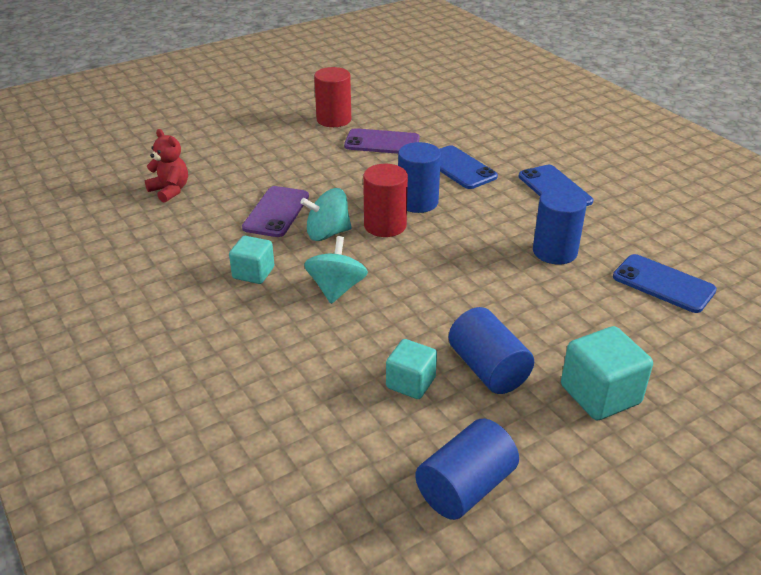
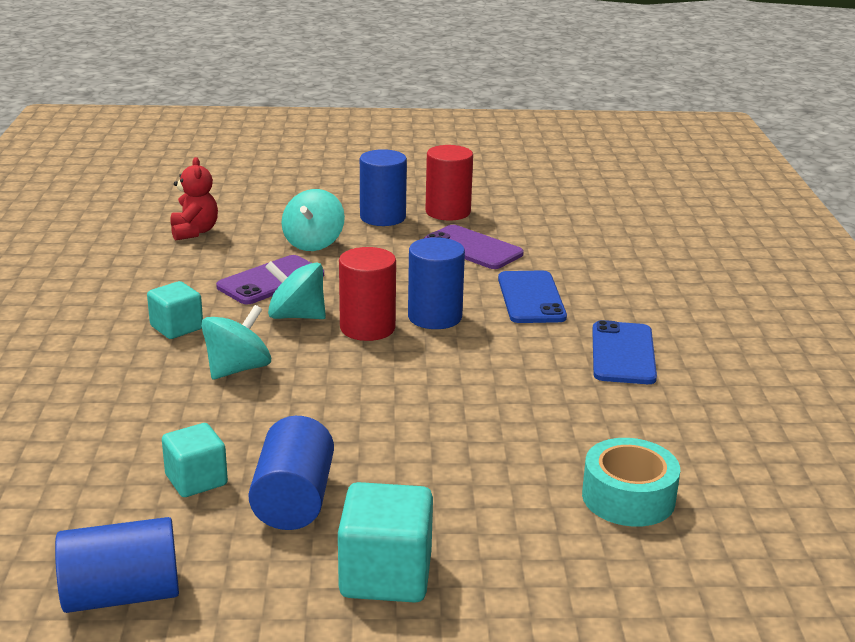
camera: 30 degrees right, 10 degrees down
blue cylinder [533,188,587,264] -> blue cylinder moved to [360,149,407,226]
blue phone [613,254,717,313] -> turquoise tape [582,438,680,527]
none -> turquoise spinning top [282,189,345,251]

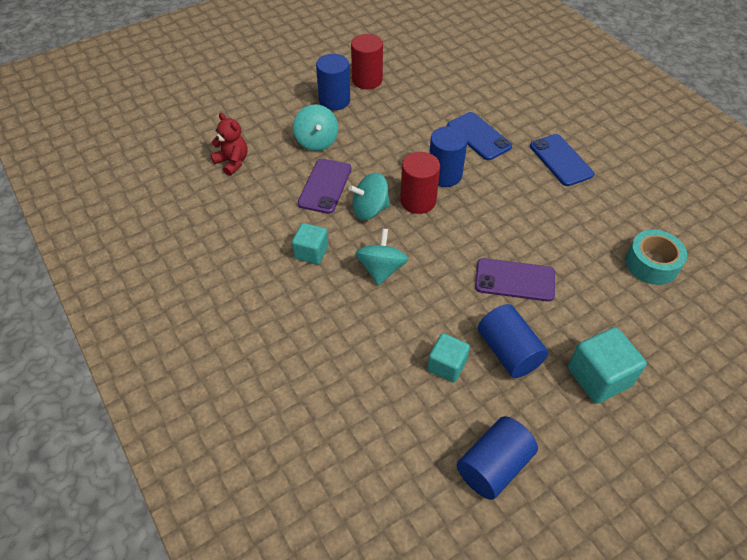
camera: 30 degrees left, 25 degrees up
purple phone [424,225,524,269] -> purple phone moved to [475,258,555,302]

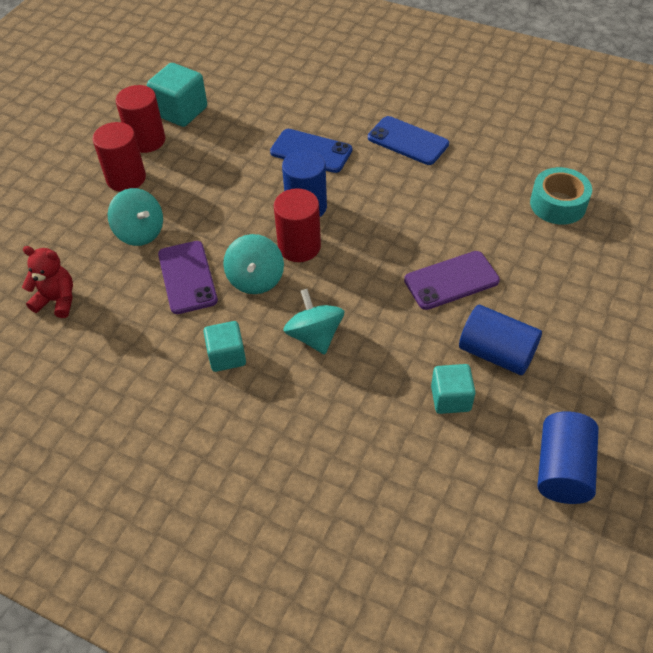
camera: 30 degrees left, 0 degrees up
blue cylinder [316,54,350,110] -> red cylinder [93,122,146,192]
turquoise spinning top [349,173,390,220] -> turquoise spinning top turned 45 degrees counterclockwise [223,234,284,294]
turquoise cube [568,327,647,403] -> turquoise cube moved to [147,63,207,127]

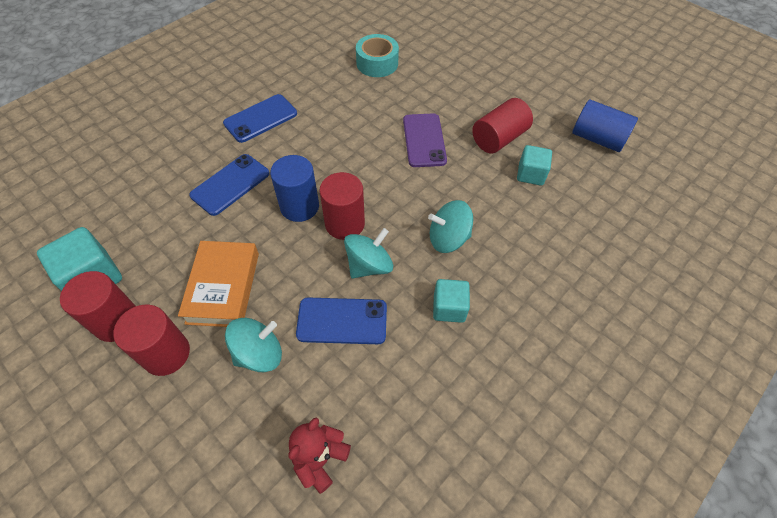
camera: 75 degrees left, 5 degrees up
purple phone [158,241,218,314] -> blue phone [296,297,387,344]
turquoise spinning top [223,234,284,294] -> turquoise spinning top turned 60 degrees counterclockwise [344,228,393,278]
blue cylinder [459,305,542,375] -> red cylinder [472,98,533,153]
none -> orange book [178,241,259,327]

